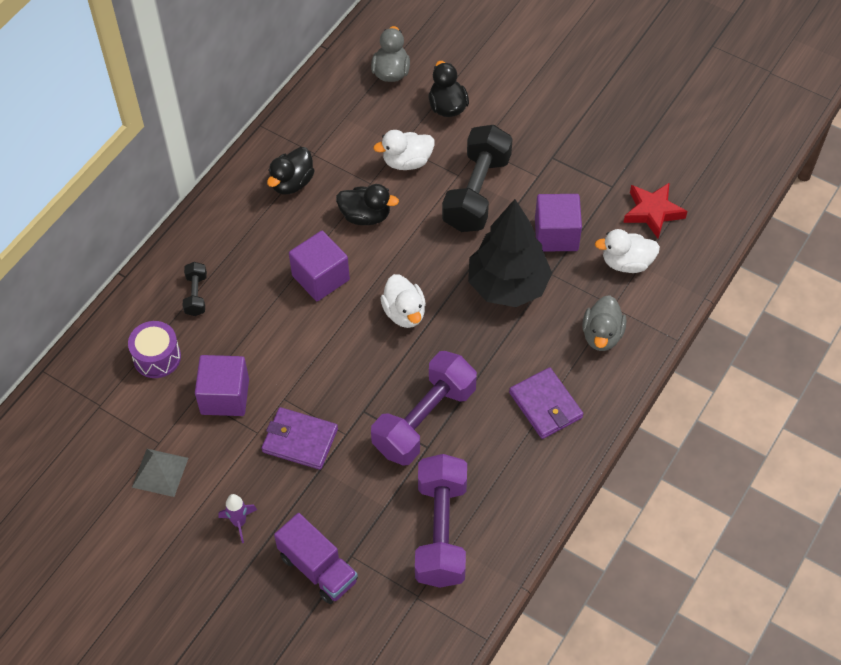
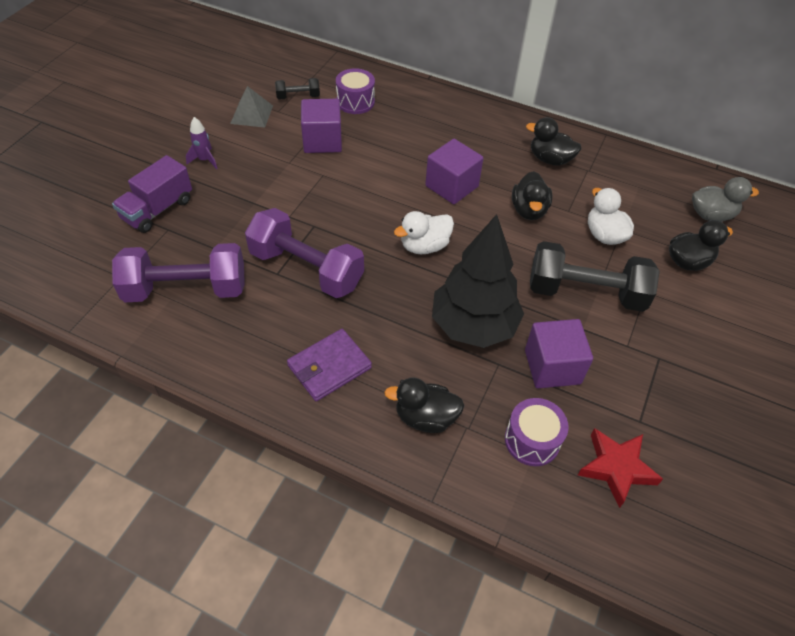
camera: 80 degrees right, 5 degrees down
black dumbbell [183,262,207,316] -> black dumbbell moved to [275,78,320,99]
purple wallet [261,407,338,470] -> none
grey duck [582,295,626,351] -> black duck [384,378,464,433]
white duck [595,229,660,273] -> purple drum [505,398,569,466]

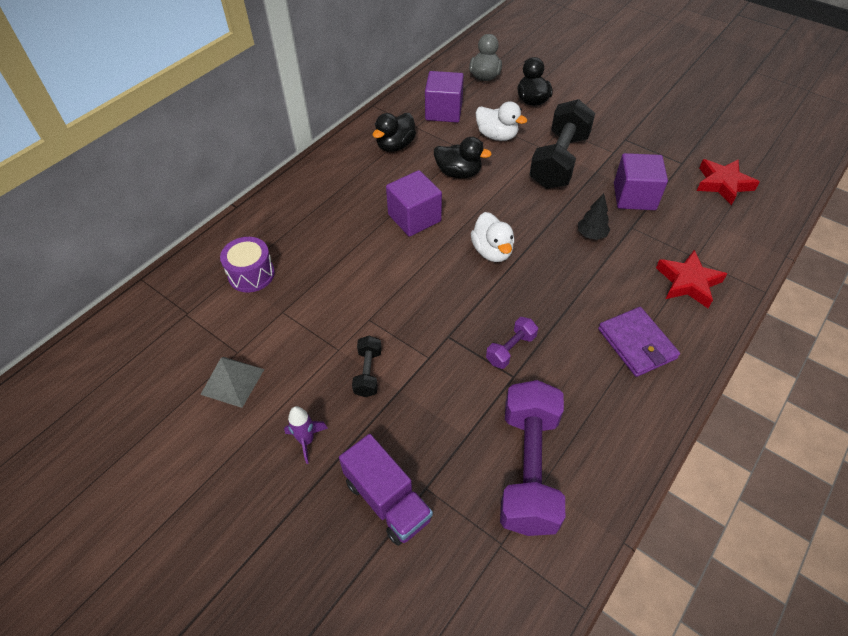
camera: 75 degrees left, 0 degrees up
purple dumbbell [245,208,364,298] -> purple dumbbell [486,317,538,369], size x0.47
black dumbbell [275,78,320,99] -> black dumbbell moved to [352,336,382,397]
purple cube [301,99,342,153] -> purple cube moved to [425,71,464,123]
black duck [384,378,464,433] -> red star [656,250,727,308]
black tree [432,214,524,348] -> black tree [578,193,610,240], size x0.40
purple drum [505,398,569,466] -> none
white duck [588,188,634,245] -> white duck turned 135 degrees counterclockwise [476,101,527,141]

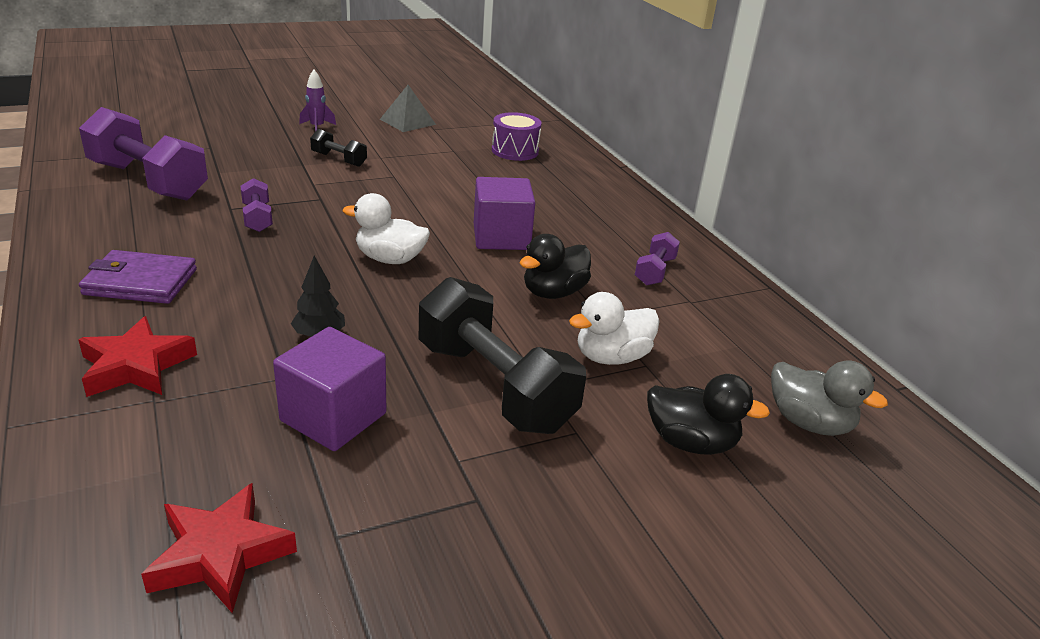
camera: 115 degrees right, 20 degrees down
purple truck [339,434,433,546] -> none
black duck [373,113,416,152] -> purple dumbbell [635,232,680,286]
purple cube [425,71,464,123] -> none

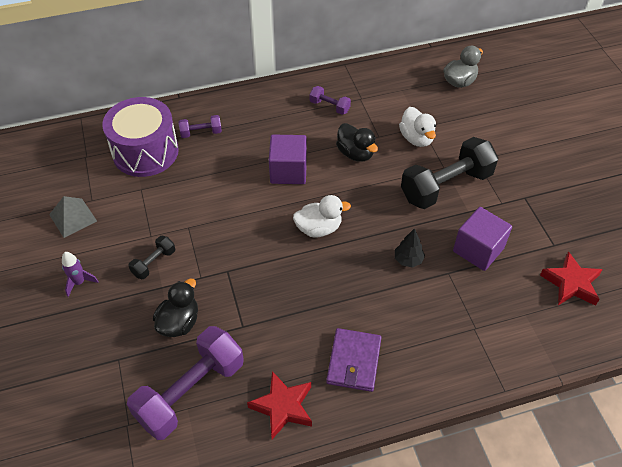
camera: 80 degrees left, 20 degrees up
red star [78,316,197,397] -> red star moved to [247,371,312,439]
purple dumbbell [241,178,273,232] -> purple dumbbell moved to [179,115,222,138]
white duck [343,193,430,264] -> white duck turned 120 degrees counterclockwise [293,195,351,238]
purple drum [492,112,542,161] -> purple drum [102,97,179,177], size x1.76
black duck [647,374,770,455] -> black duck moved to [153,278,198,337]

